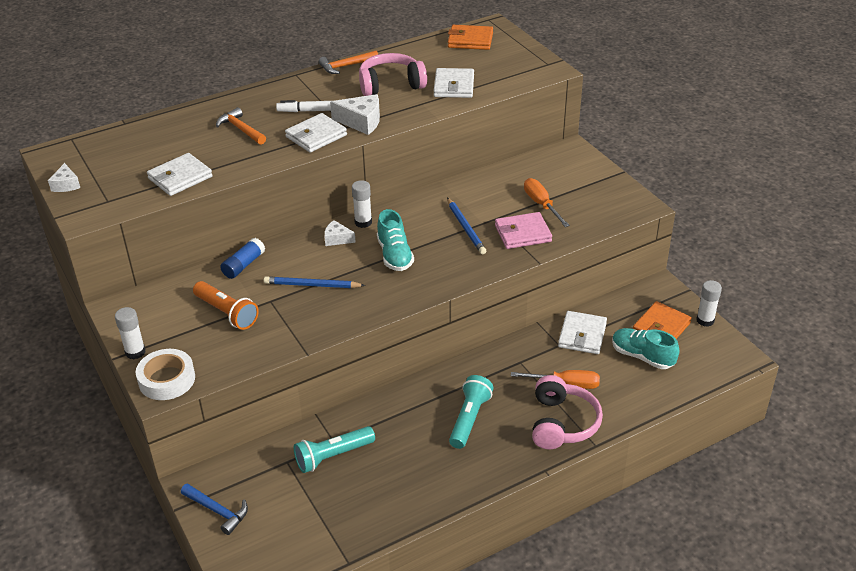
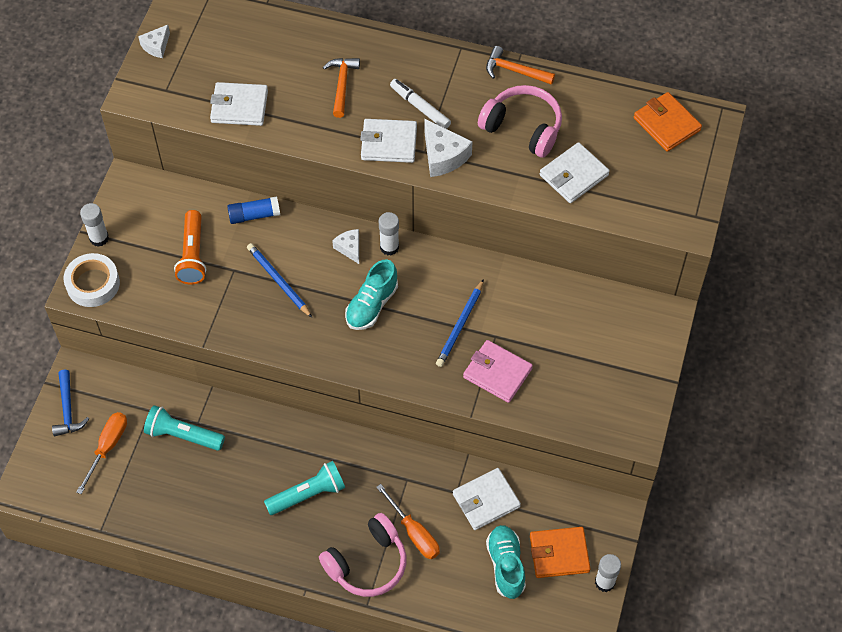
camera: 45 degrees right, 20 degrees up
orange screwdriver [524,178,570,227] -> orange screwdriver moved to [76,412,127,494]

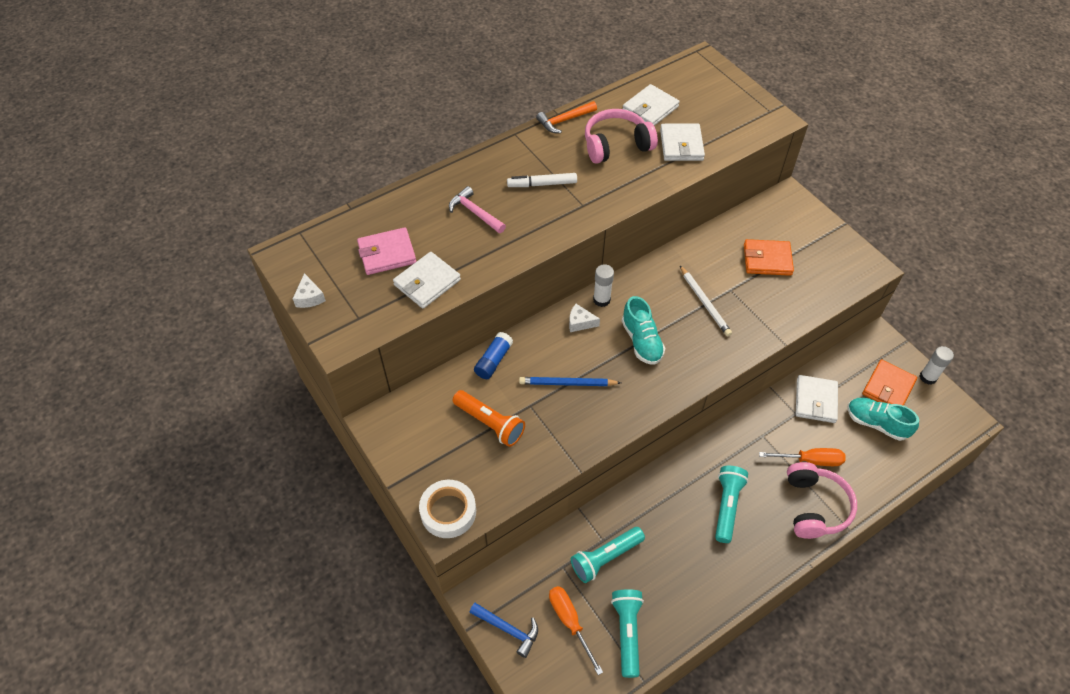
camera: 50 degrees left, 5 degrees down
white glue stick [80,203,109,247] -> none
orange hammer [323,58,360,118] -> pink hammer [449,186,506,233]
white wallet [360,119,417,163] -> white wallet moved to [623,84,680,126]
white cheese [424,118,473,177] -> none
blue pencil [436,279,484,367] -> white pencil [680,266,732,336]
pink wallet [463,340,533,403] -> pink wallet moved to [357,227,416,275]
orange wallet [634,92,702,152] -> orange wallet moved to [744,239,794,276]
none -> turquoise flashlight [611,589,644,678]

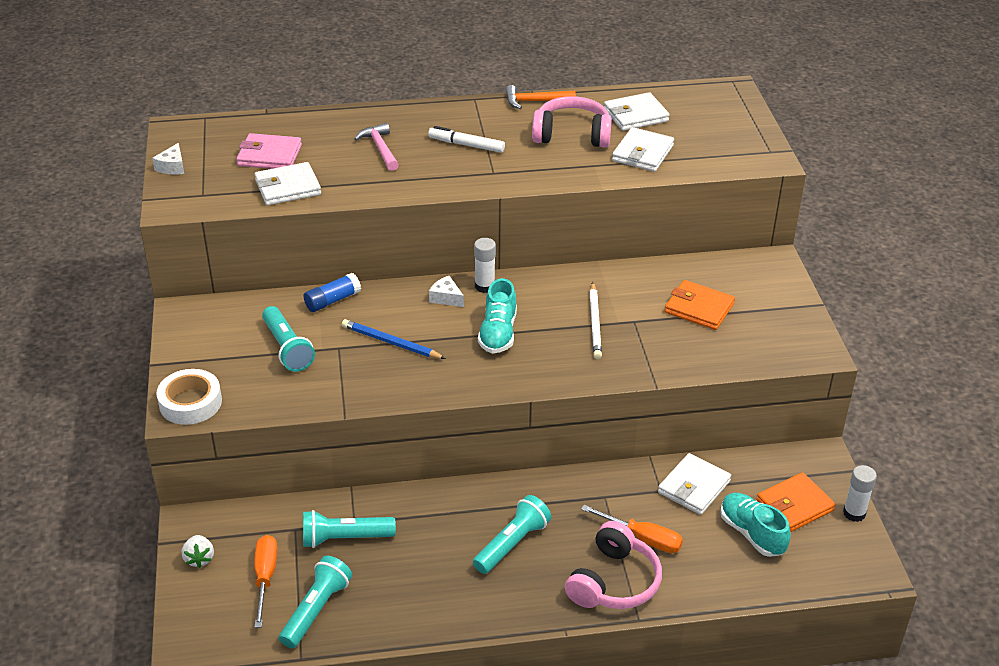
camera: 25 degrees right, 15 degrees down
orange flashlight [453,390,525,447] -> turquoise flashlight [262,306,315,372]
blue hammer [469,603,538,658] -> white strawberry [182,535,214,568]

